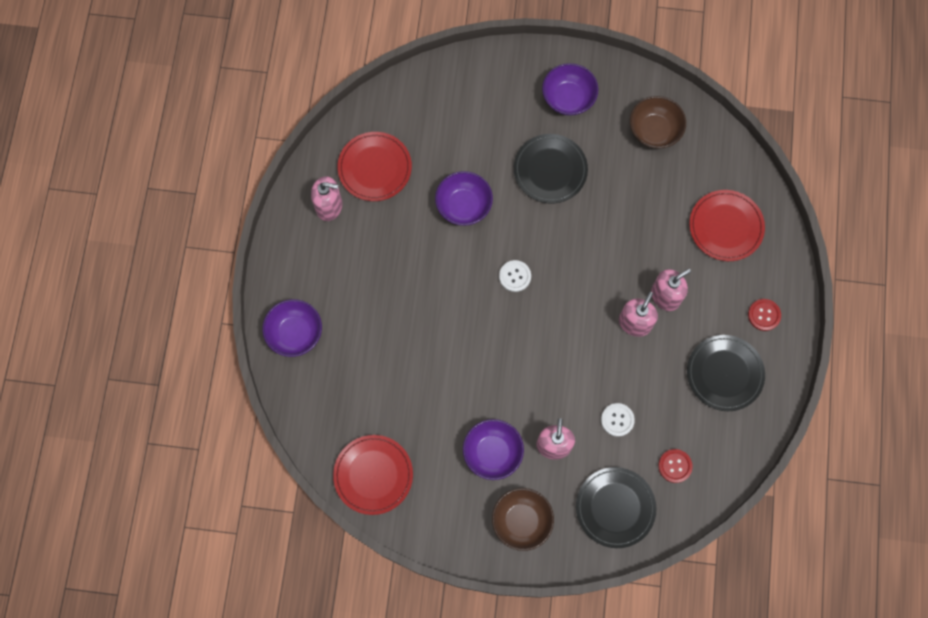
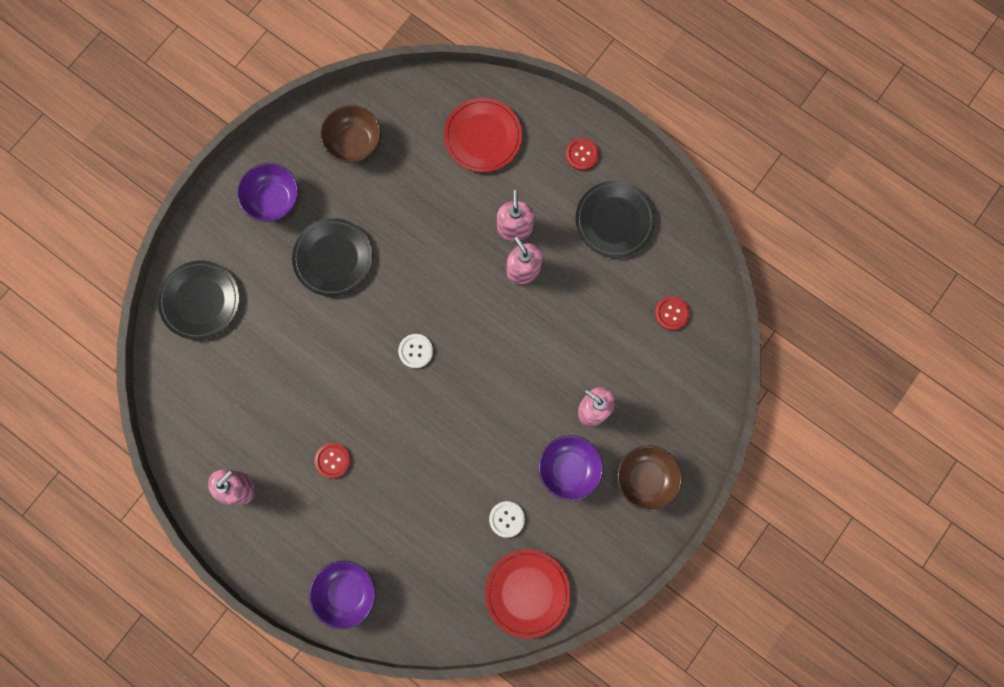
camera: 60 degrees left, 5 degrees up
red plate [337,132,412,201] -> none
purple bowl [435,171,493,226] -> none
black plate [576,467,656,548] -> black plate moved to [158,261,239,340]
white button [601,403,635,437] -> white button moved to [489,501,525,538]
none -> red button [315,443,351,478]

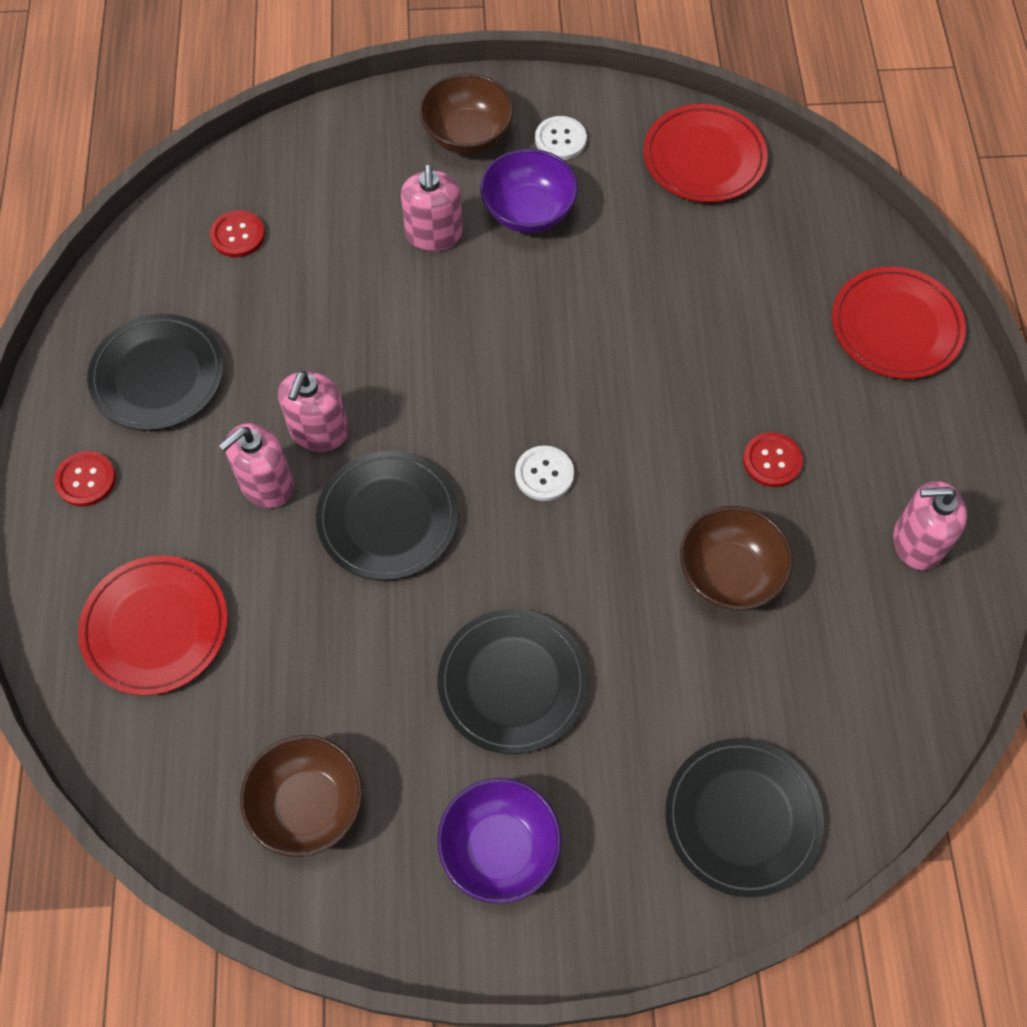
camera: 130 degrees left, 15 degrees down
purple bowl [309,561,376,629] -> red plate [832,267,966,379]
white button [489,501,525,538] -> white button moved to [535,116,587,160]
none -> black plate [316,451,458,580]
none -> brown bowl [680,506,793,610]

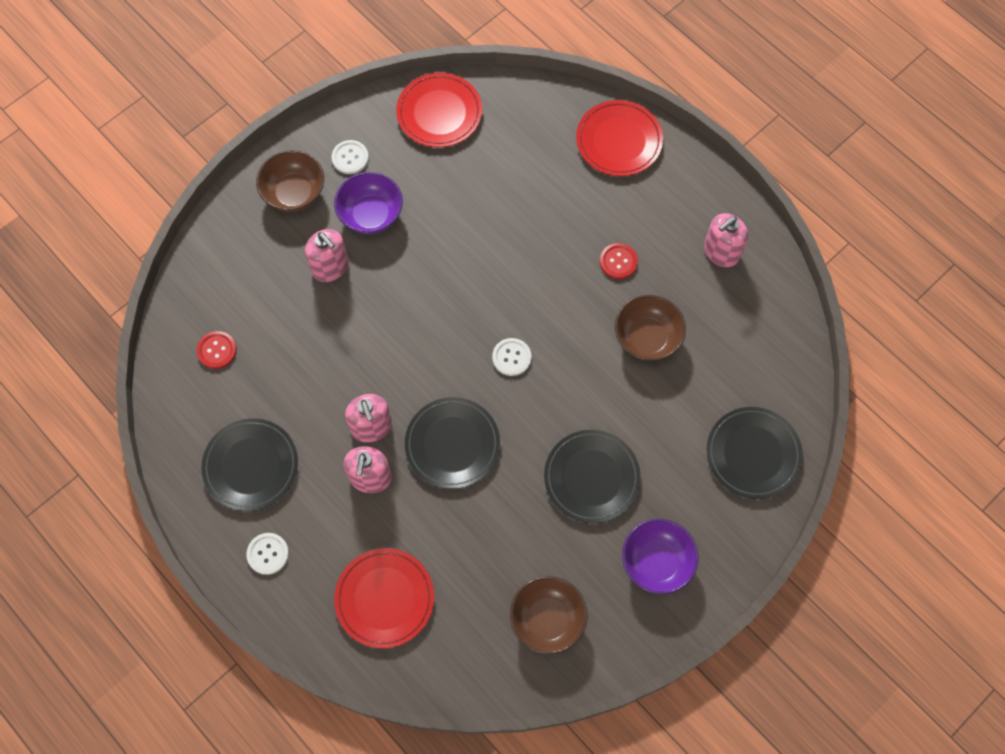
camera: 40 degrees left, 5 degrees up
red button [54,451,116,507] -> white button [246,533,289,575]

